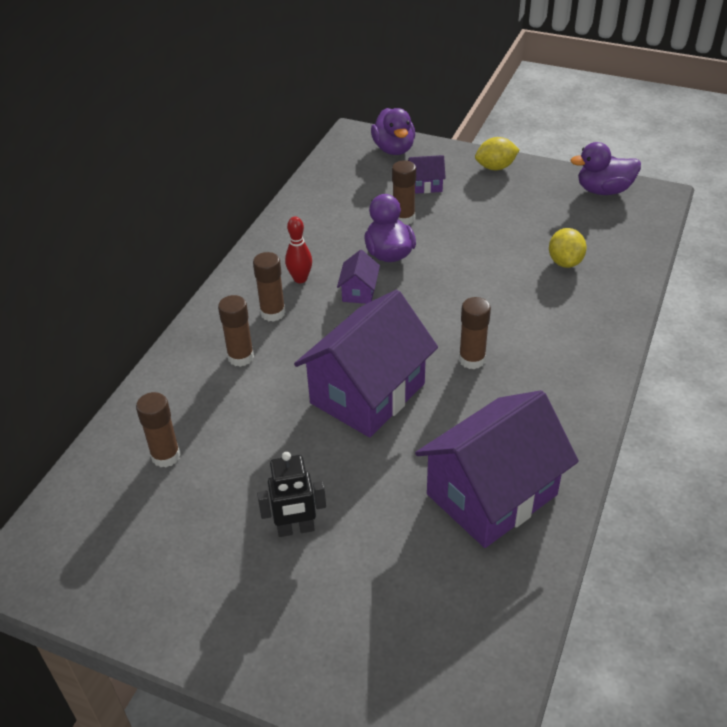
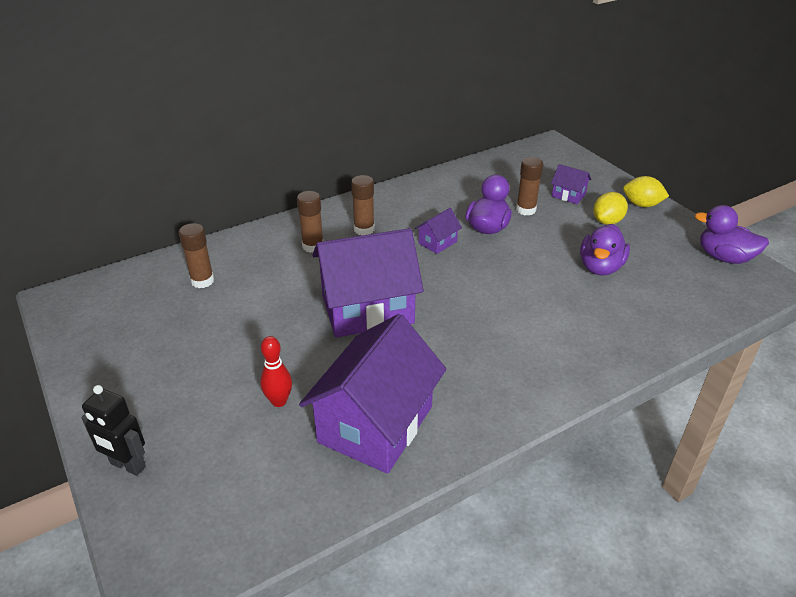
camera: 35 degrees right, 5 degrees down
black robot [257,452,326,537] -> black robot moved to [81,385,146,476]
red bowling pin [285,217,312,283] -> red bowling pin moved to [260,336,292,407]
purple duck [371,108,415,155] -> purple duck moved to [580,224,630,276]
purple house [415,390,579,548] -> purple house turned 60 degrees counterclockwise [299,314,446,474]
brown glue stick [459,297,491,369] -> none
yellow lemon [549,228,587,268] -> yellow lemon moved to [593,192,628,225]

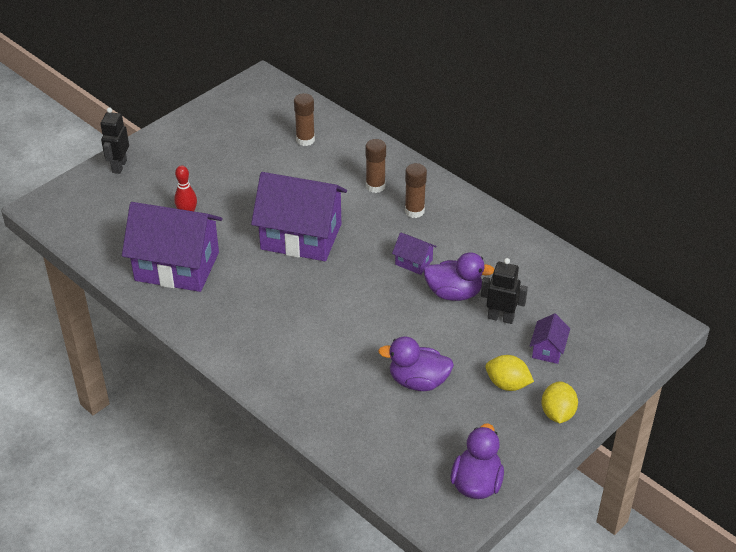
camera: 75 degrees right, 5 degrees up
purple house [312,228,424,338] -> purple house turned 45 degrees counterclockwise [251,172,347,261]
brown glue stick [516,157,543,216] -> black robot [481,258,528,324]

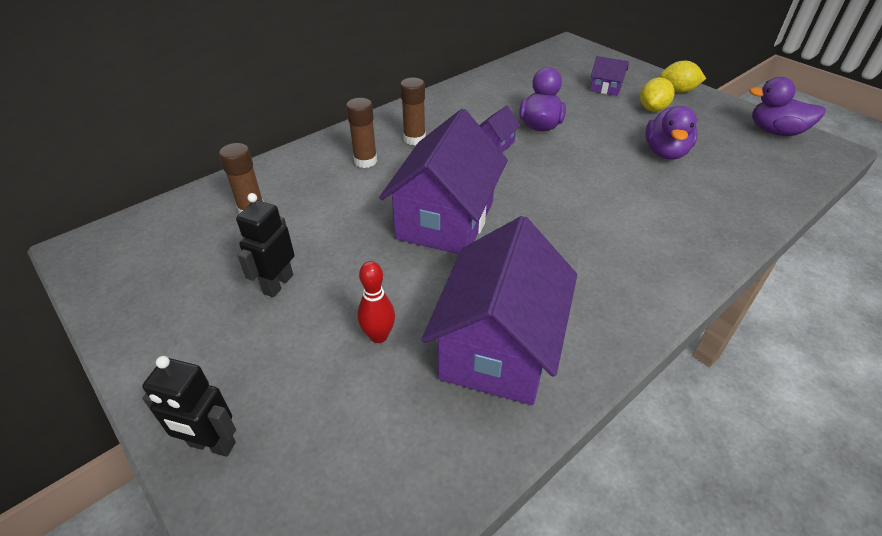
camera: 85 degrees left, 0 degrees up
black robot [481,258,528,324] -> black robot moved to [236,193,295,297]

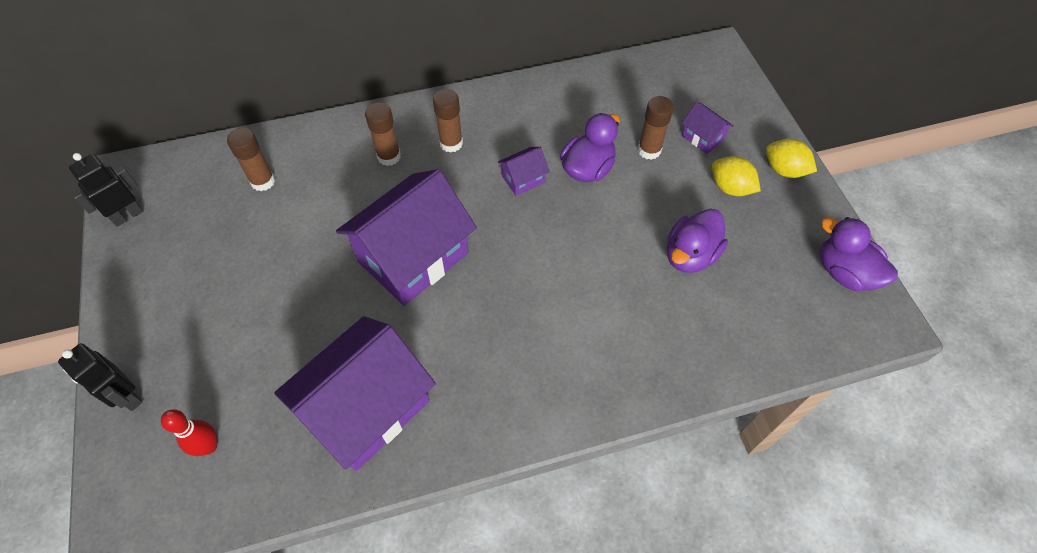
camera: 25 degrees right, 15 degrees up
black robot [236,193,295,297] -> black robot moved to [69,153,143,227]
red bowling pin [357,261,395,343] -> red bowling pin moved to [161,409,217,456]
yellow lemon [640,77,674,112] -> yellow lemon turned 75 degrees clockwise [712,156,761,196]
none -> brown glue stick [638,96,674,160]

